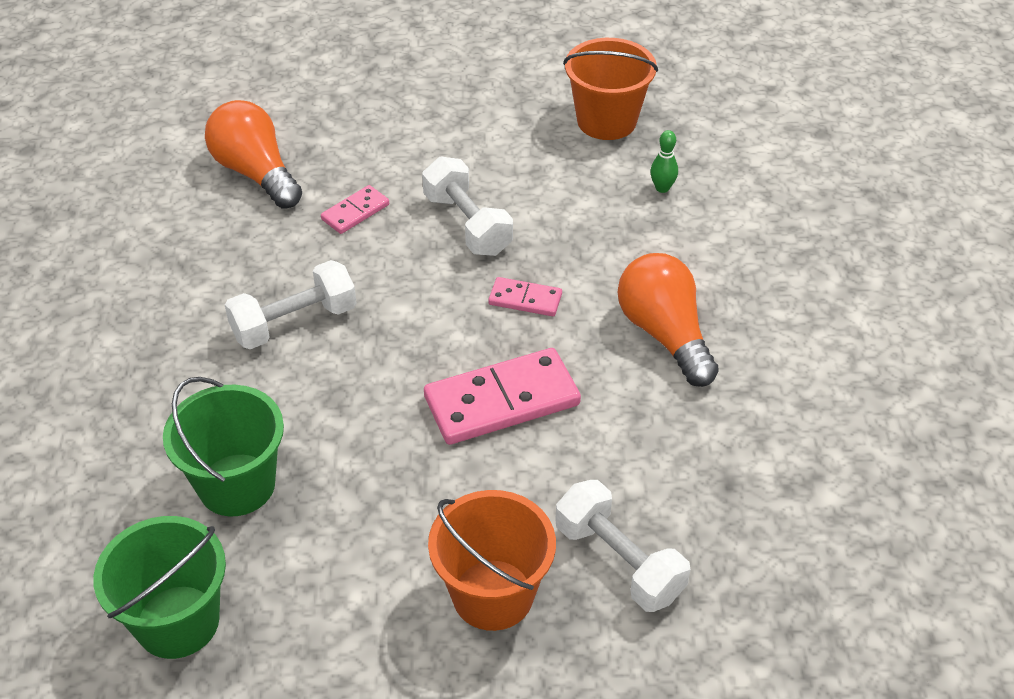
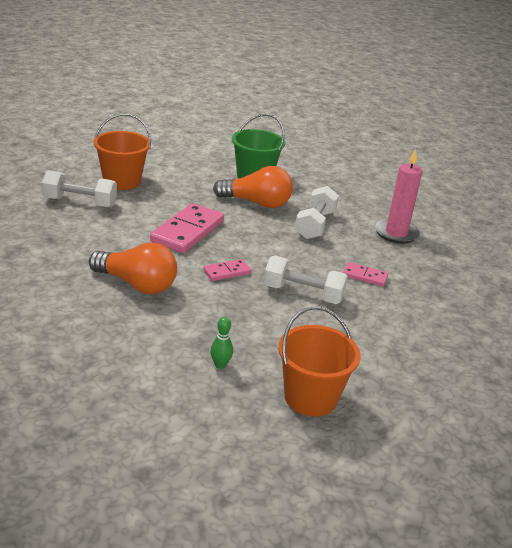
camera: 135 degrees right, 15 degrees down
green bucket [93,516,226,659] -> none
orange light bulb [205,100,302,209] -> orange light bulb moved to [213,166,293,208]
pink domino [321,185,389,234] -> pink domino turned 75 degrees counterclockwise [343,262,388,286]
none -> pink candle [375,149,423,244]

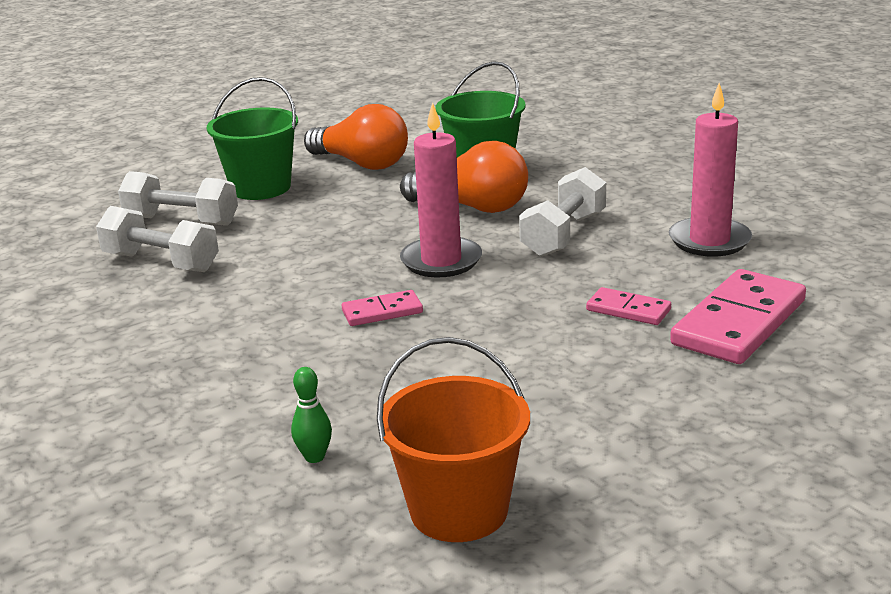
camera: 15 degrees right, 5 degrees down
orange light bulb [89,242,177,294] -> orange light bulb moved to [304,104,408,170]
orange bucket [94,113,151,190] -> green bucket [206,77,298,200]
pink domino [150,203,224,253] -> pink domino moved to [670,269,806,364]
white dumbbell [264,256,348,304] -> white dumbbell moved to [96,206,219,272]
none -> pink candle [400,102,482,278]

